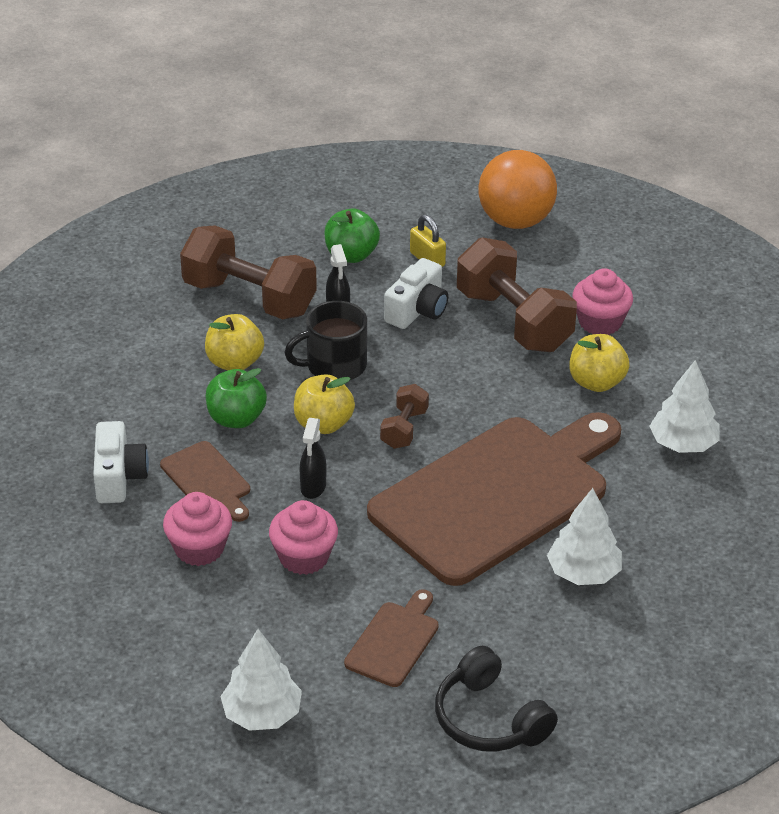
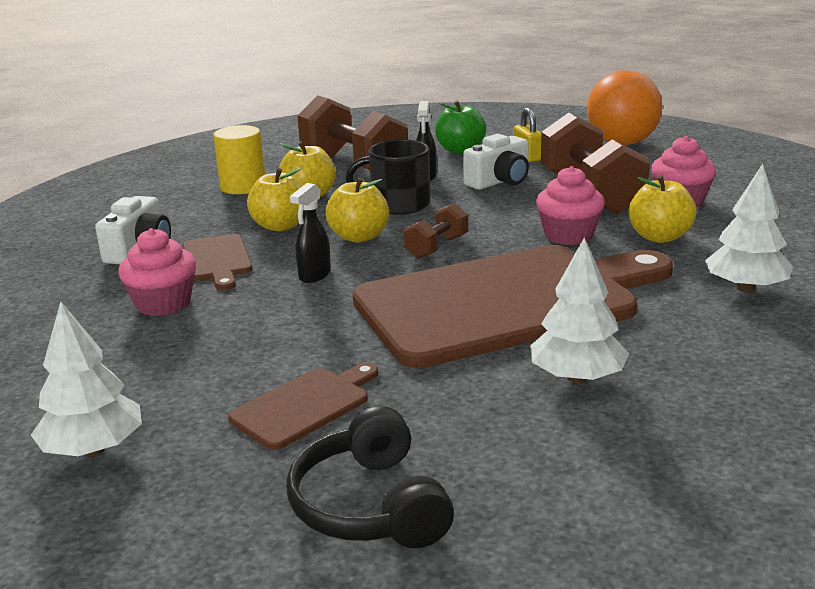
camera: 20 degrees right, 15 degrees down
green apple [206,368,267,428] -> yellow apple [247,168,303,231]
pink cupcake [269,500,338,575] -> pink cupcake moved to [536,166,605,245]
none -> yellow cylinder [213,125,265,194]

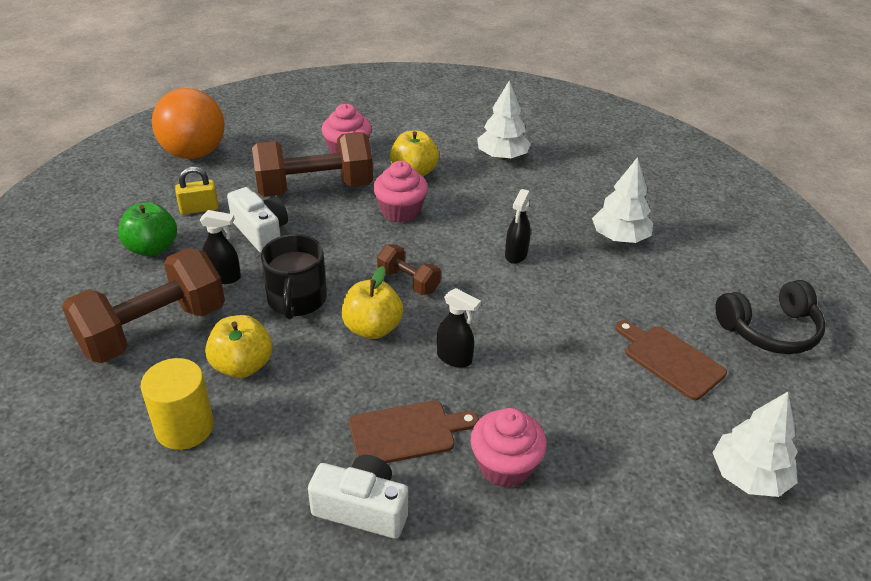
camera: 90 degrees left, 15 degrees up
yellow apple [247,168,303,231] -> none
brown cutting board [352,245,673,368] -> black spray bottle [505,189,531,264]

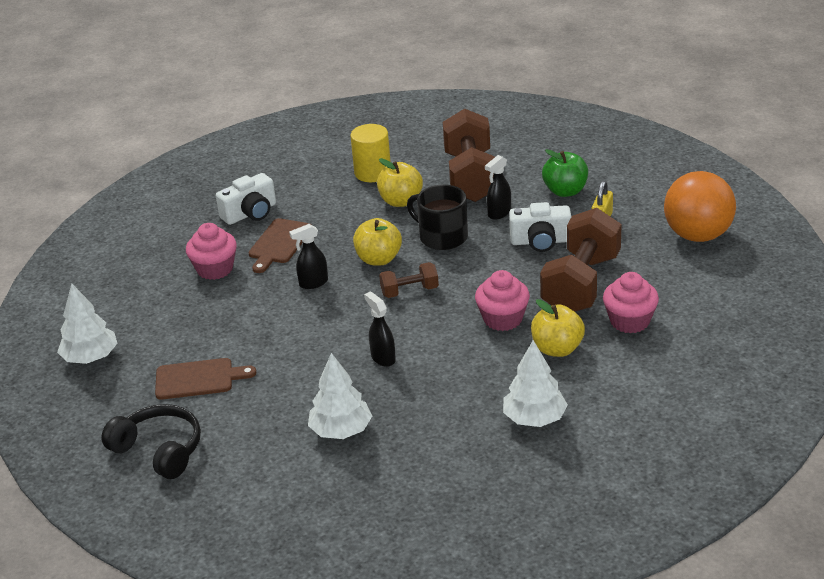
camera: 130 degrees right, 5 degrees down
black headphones [715,280,825,354] -> black headphones turned 105 degrees clockwise [101,404,201,479]

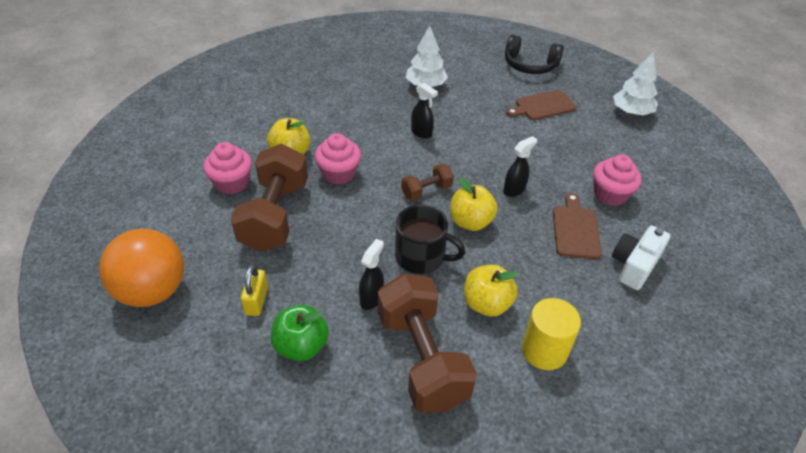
camera: 160 degrees right, 10 degrees up
white tree [503,340,568,427] -> none
white camera [509,202,571,252] -> none

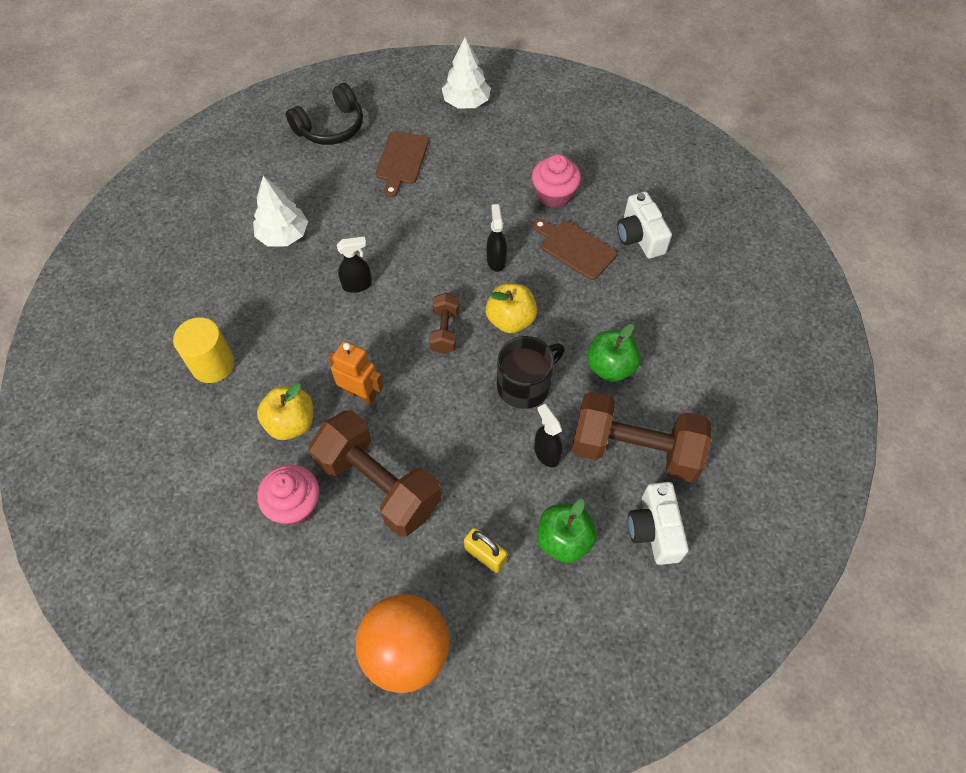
camera: 55 degrees left, 15 degrees up
pink cupcake [315,133,361,185] -> orange robot [328,341,384,404]
yellow apple [464,265,519,317] -> green apple [587,324,641,382]
yellow cylinder [522,298,581,370] -> yellow cylinder moved to [173,317,234,383]
none -> white camera [628,482,689,565]

